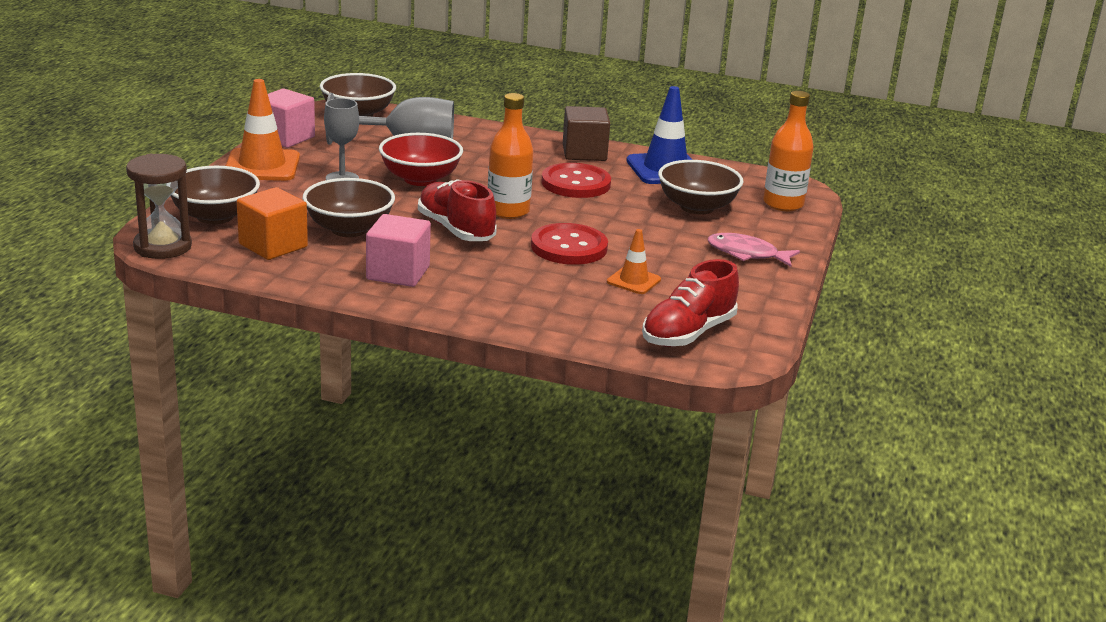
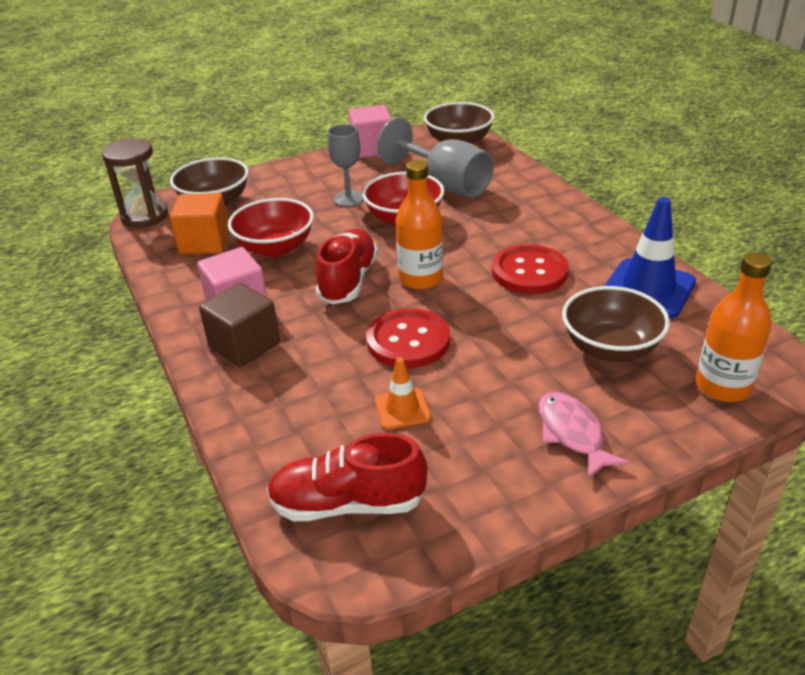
camera: 50 degrees right, 10 degrees up
orange traffic cone [225,79,300,181] -> none
brown bowl [303,178,395,237] -> red bowl [228,198,314,257]
brown cube [563,106,610,161] -> brown cube moved to [199,283,280,367]

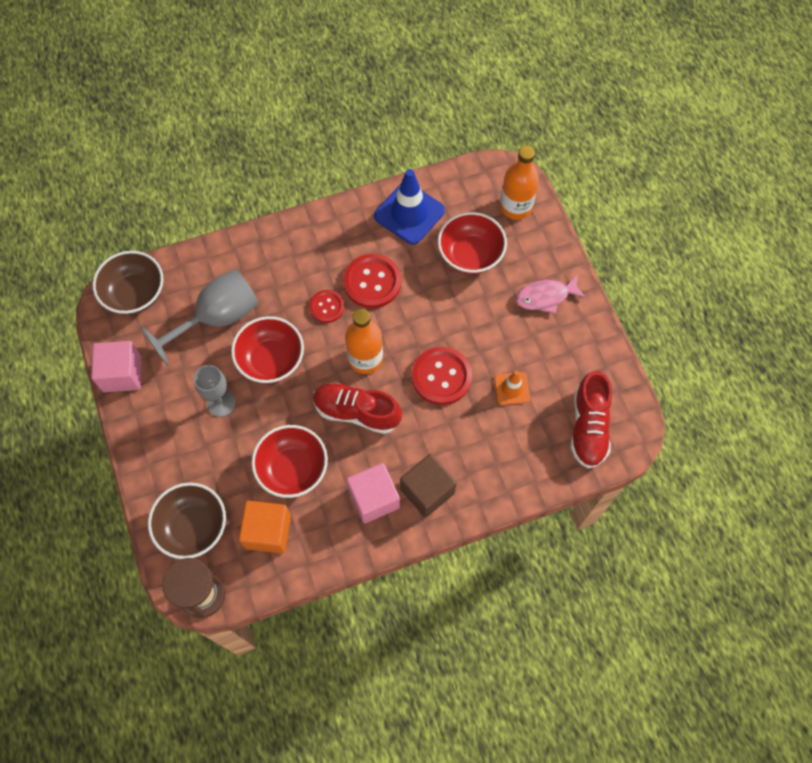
camera: 85 degrees left, 30 degrees up
brown bowl [562,286,670,362] -> red bowl [438,212,507,274]
none -> red button [309,290,345,323]

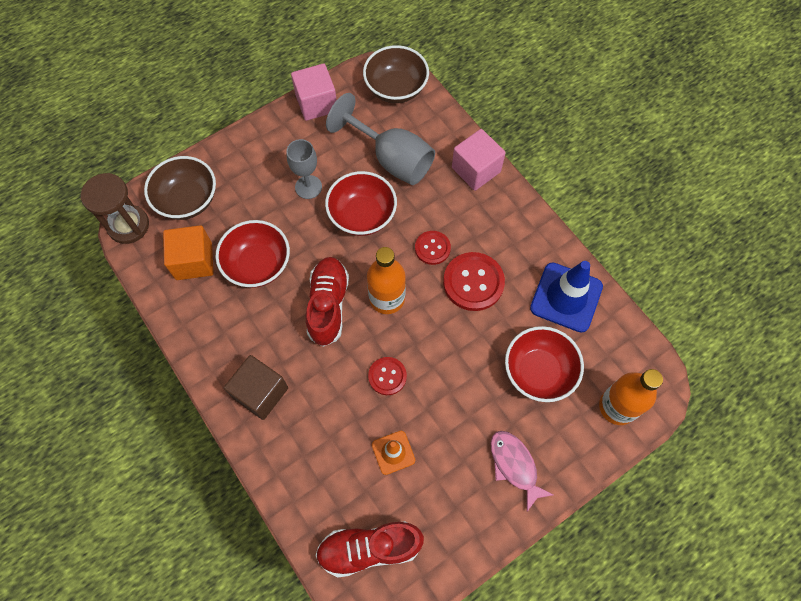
camera: 75 degrees right, 0 degrees up
pink cube [347,463,400,523] -> pink cube moved to [452,129,506,191]
red button [412,347,472,405] -> red button [368,357,407,395], size x0.60

